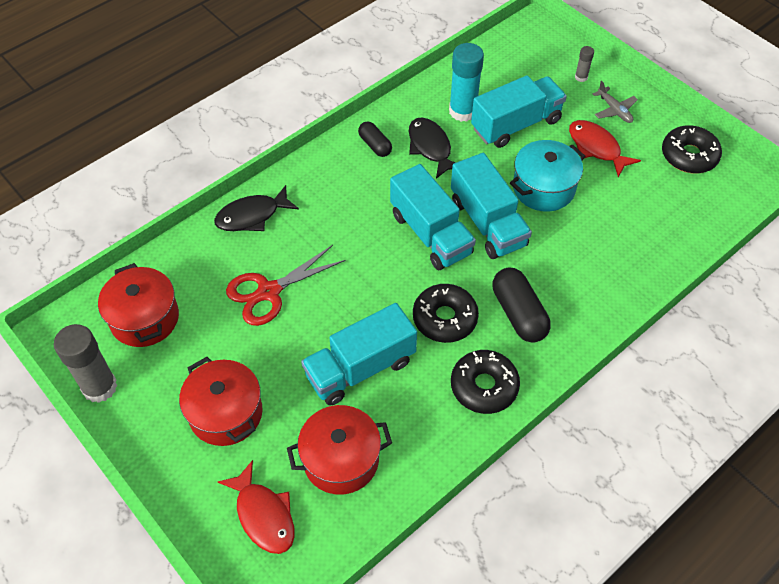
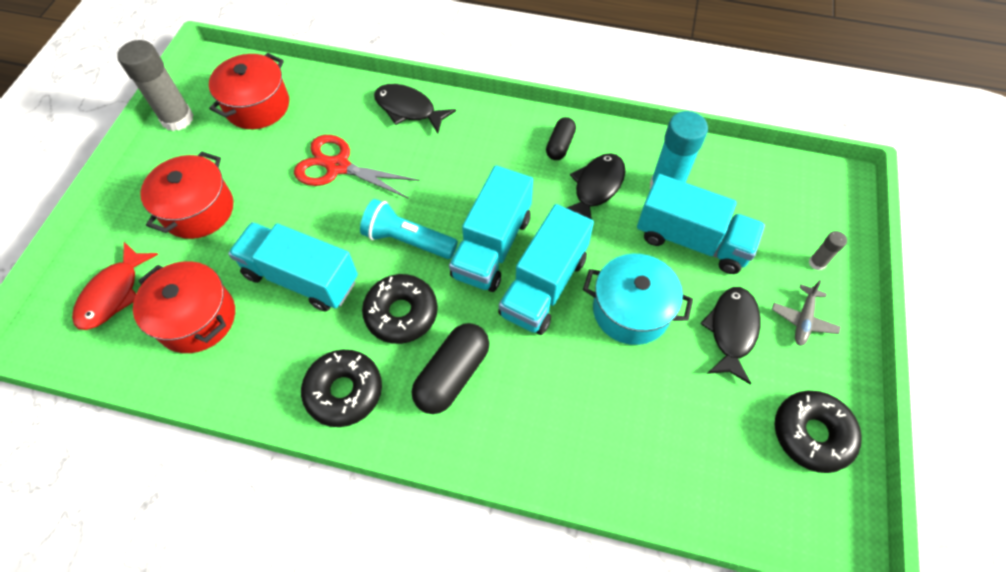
camera: 55 degrees right, 5 degrees up
red fish [569,120,641,177] -> black fish [700,287,760,385]
none -> turquoise flashlight [360,199,458,259]

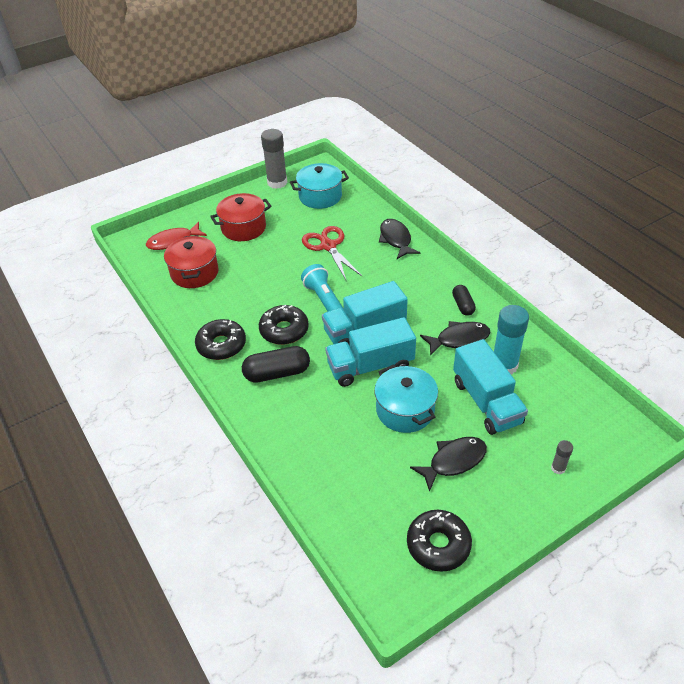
camera: 45 degrees right, 15 degrees down
red pot [209,53,289,129] -> turquoise pot [290,163,349,209]
turquoise truck [228,222,358,311] -> none
black capsule [546,117,576,160] -> black capsule turned 75 degrees counterclockwise [452,285,476,316]
grey plane [772,280,841,346] -> none

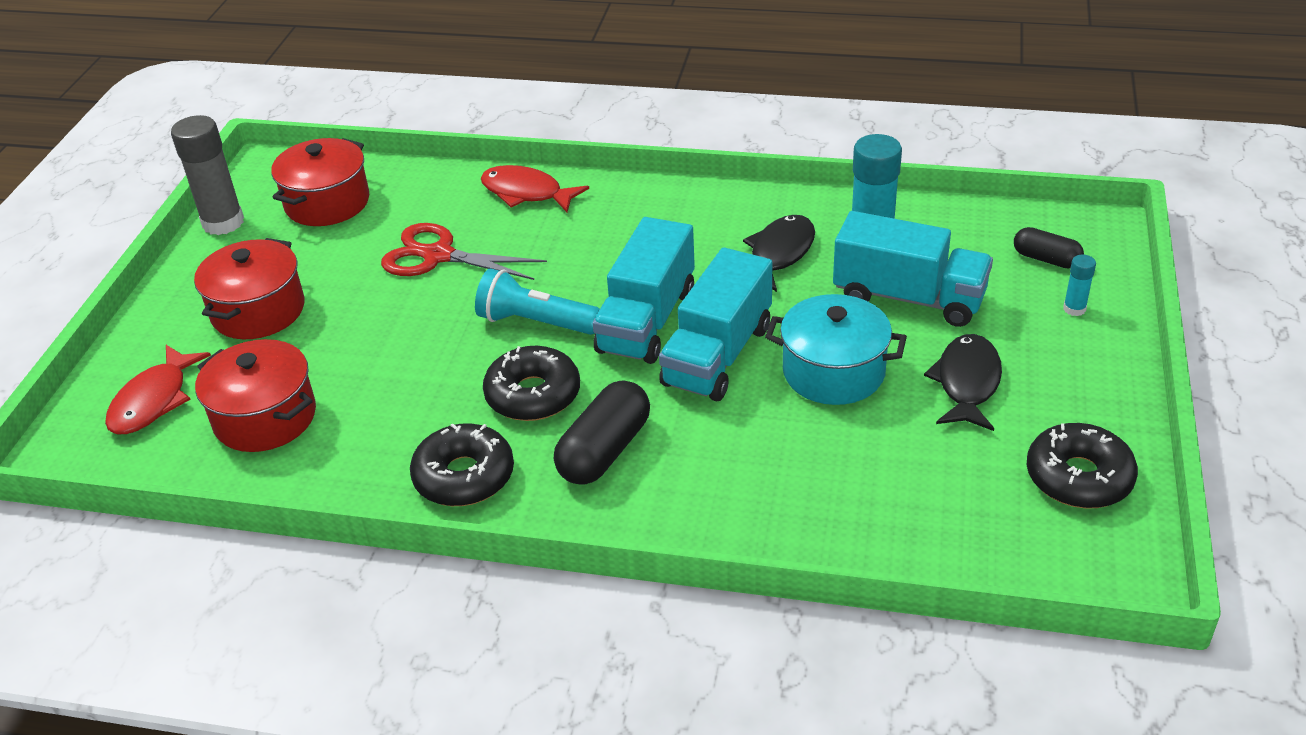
camera: 45 degrees left, 5 degrees down
turquoise pot [290,163,349,209] -> red pot [271,138,369,226]
black fish [379,219,420,259] -> red fish [481,165,589,212]
black capsule [452,285,476,316] -> black capsule moved to [1014,227,1084,269]
grey glue stick [551,440,573,475] -> turquoise glue stick [1063,254,1096,316]

